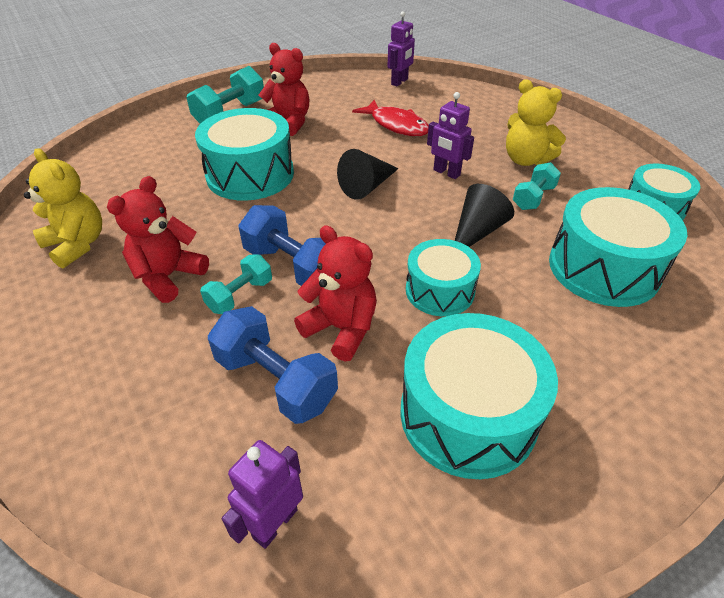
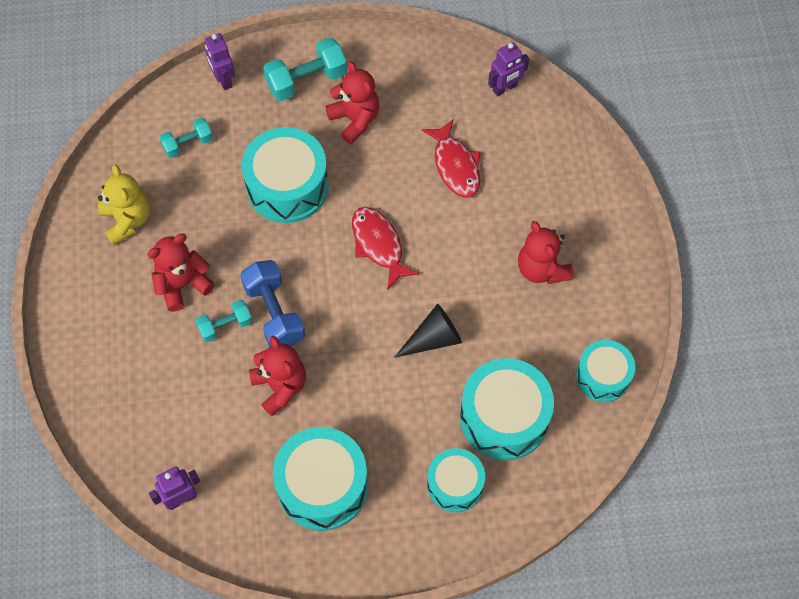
camera: 25 degrees right, 20 degrees up
blue dumbbell [208,306,338,424] -> none
black cone [337,149,399,200] -> red fish [352,207,419,289]
turquoise drum [406,239,481,316] -> turquoise drum moved to [427,448,485,512]
purple robot [427,92,474,179] -> purple robot moved to [205,33,235,90]
yellow teddy bear [506,79,566,166] -> red teddy bear [518,221,574,284]
turquoise dumbbell [513,163,561,210] -> turquoise dumbbell moved to [159,117,213,158]

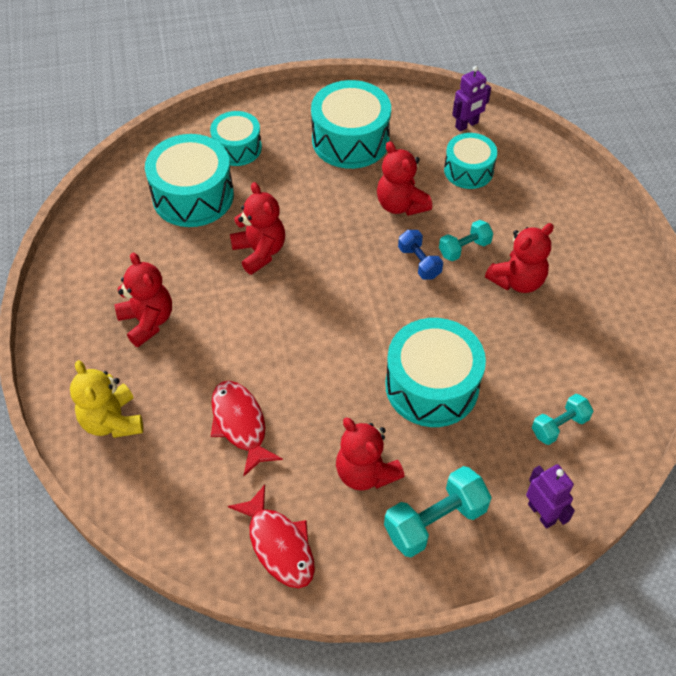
camera: 175 degrees right, 10 degrees down
yellow teddy bear [98,164,150,245] -> yellow teddy bear moved to [70,360,143,438]
blue dumbbell [240,260,305,347] -> blue dumbbell [398,230,443,280], size x0.62
red fish [352,207,419,289] -> red fish moved to [228,485,315,588]
black cone [394,304,462,358] -> red teddy bear [230,182,285,275]
purple robot [488,42,529,96] -> none
turquoise drum [576,340,635,402] -> turquoise drum moved to [444,133,497,189]

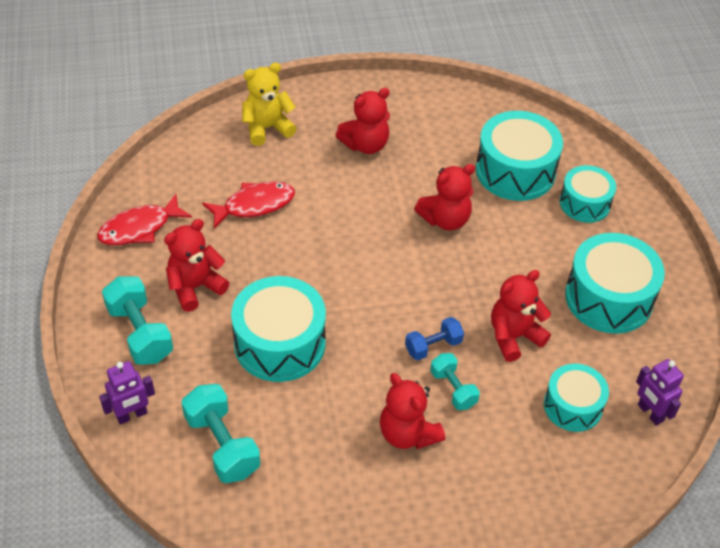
camera: 90 degrees right, 5 degrees down
turquoise dumbbell [532,394,594,445] -> turquoise dumbbell [181,384,260,483], size x1.62

